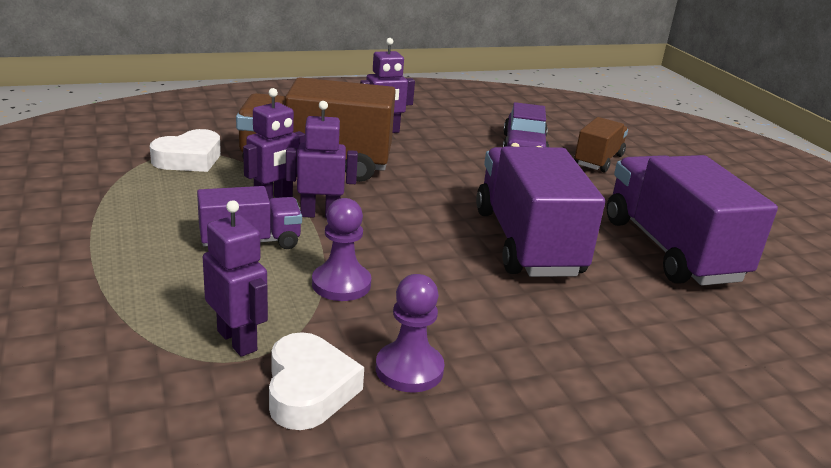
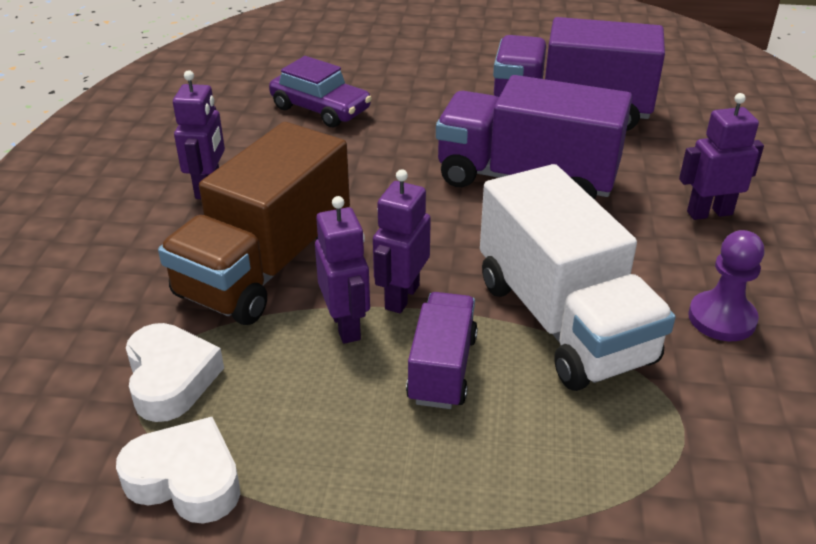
camera: 60 degrees left, 10 degrees up
purple robot [203,200,268,357] -> purple robot moved to [679,93,764,220]
white heart [269,332,364,430] -> white heart moved to [116,417,240,524]
purple pawn [312,198,371,301] -> white truck [480,164,676,391]
brown truck [574,117,628,172] -> none

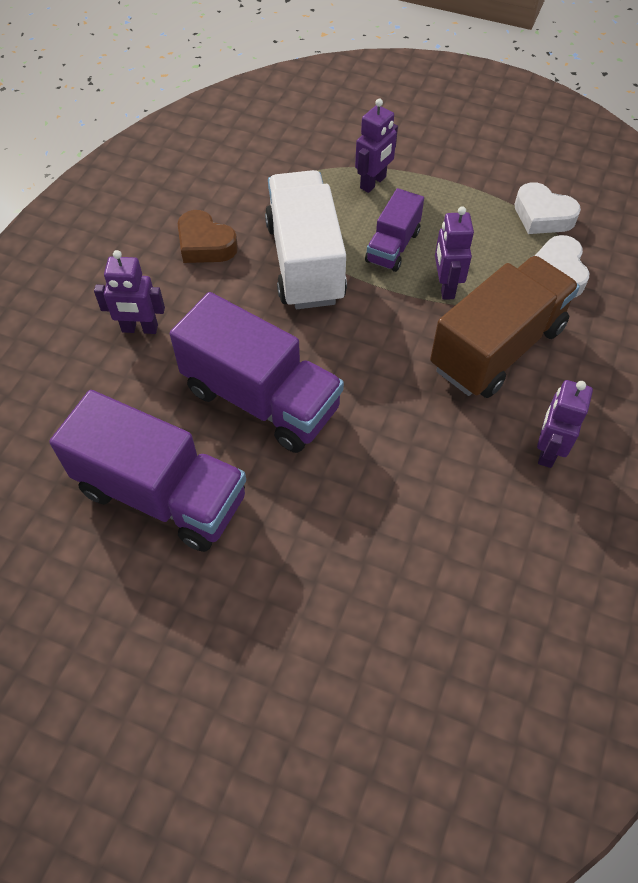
camera: 165 degrees left, 20 degrees up
purple car [269,56,372,127] -> none
purple robot [373,169,431,313] -> purple robot moved to [355,99,398,193]
purple pawn [688,230,764,341] -> brown heart [177,210,238,263]

